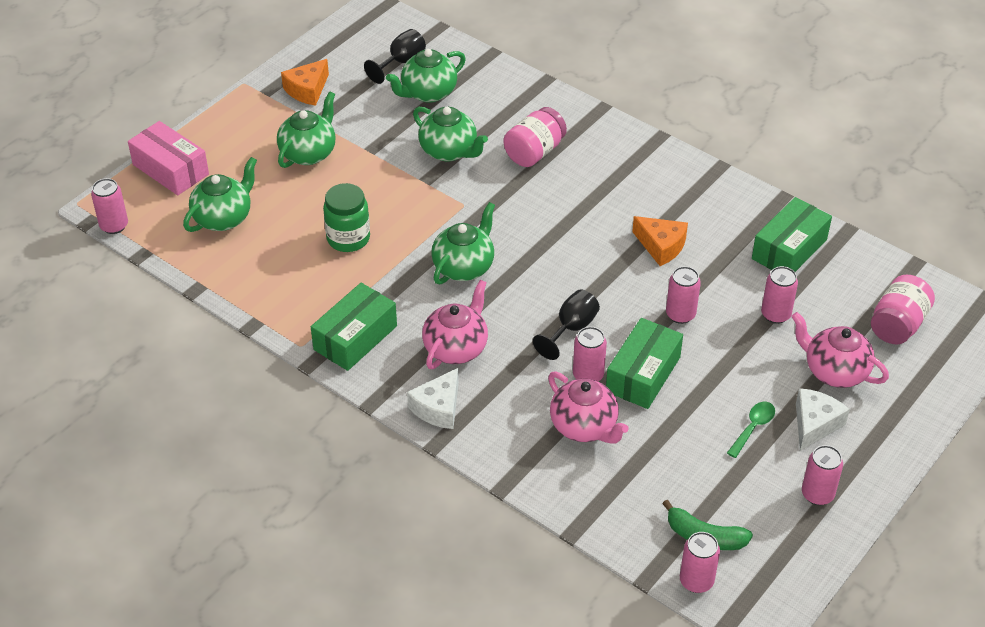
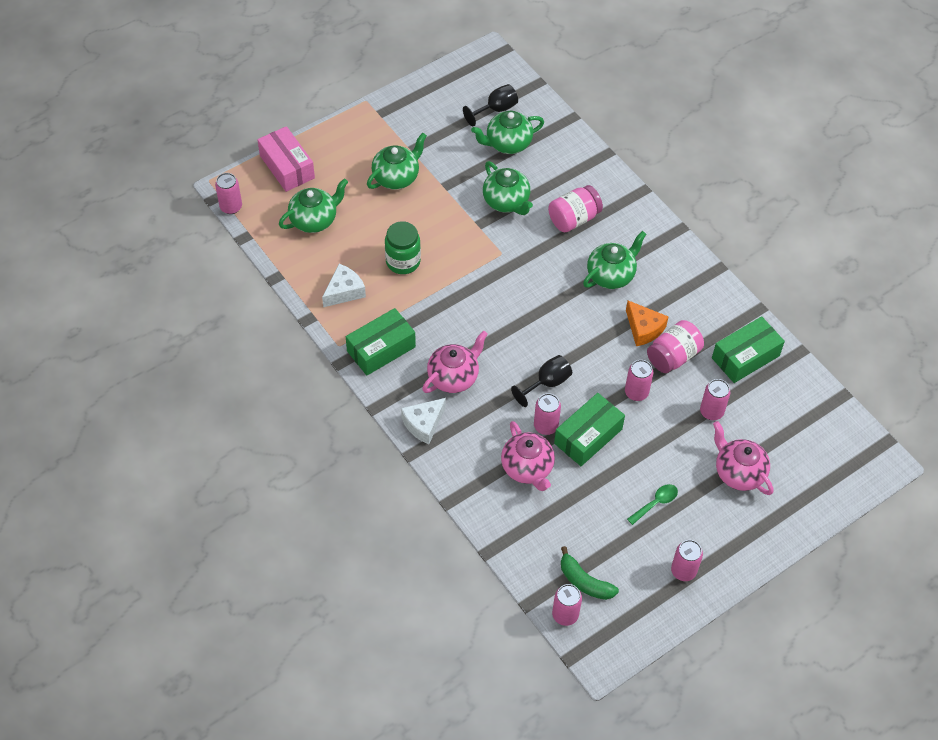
camera: 15 degrees right, 10 degrees up
orange cheese [281,59,329,106] -> none
green teapot [431,202,495,284] -> green teapot moved to [583,231,646,289]
white cheese [796,388,850,451] -> white cheese moved to [322,264,366,307]
pink jar [871,275,935,344] -> pink jar moved to [647,320,704,373]

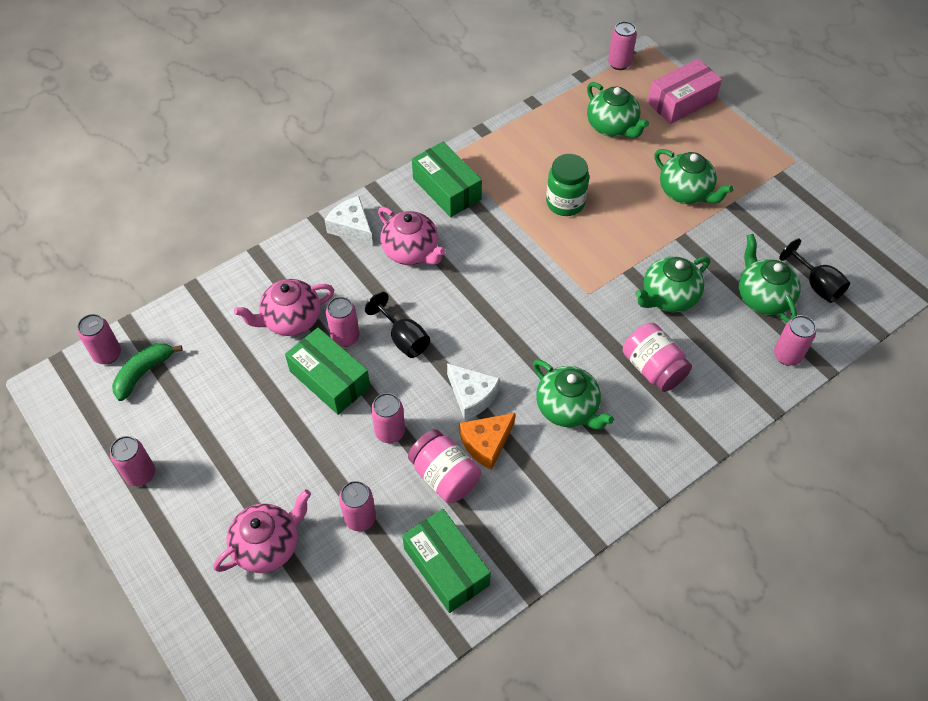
camera: 90 degrees right, 0 degrees up
white cheese [322,264,366,307] -> white cheese moved to [447,363,500,420]
green spoon [627,484,678,525] -> none
none -> pink can [774,315,816,366]

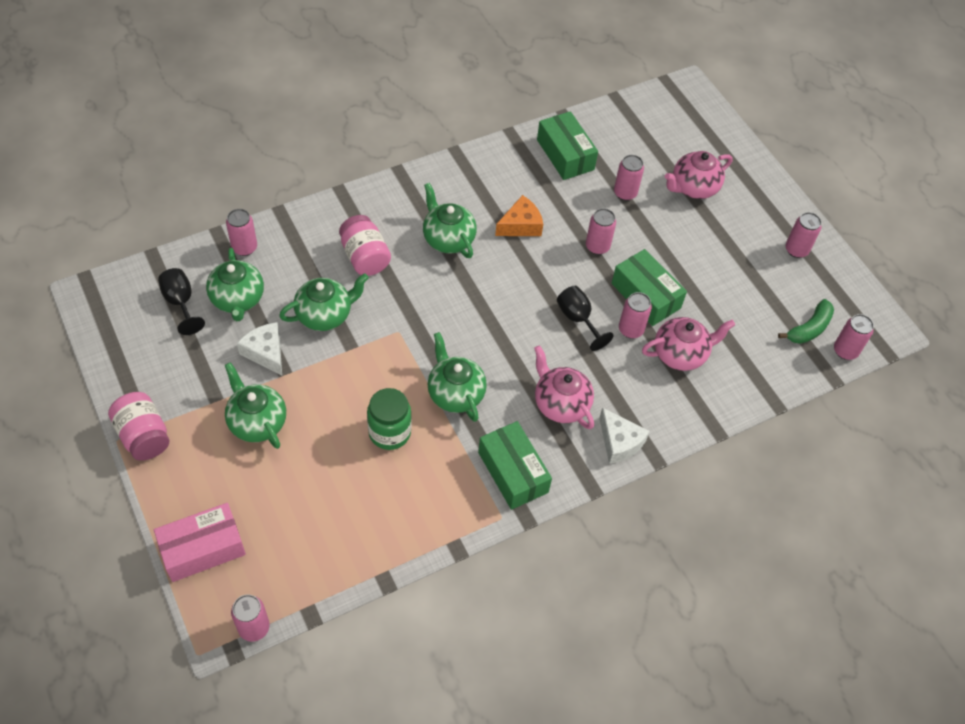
camera: 175 degrees left, 0 degrees up
pink jar [408,429,481,503] -> pink jar moved to [108,392,169,461]
white cheese [447,363,500,420] -> white cheese moved to [237,322,282,376]
green teapot [587,82,649,138] -> green teapot moved to [428,332,487,422]

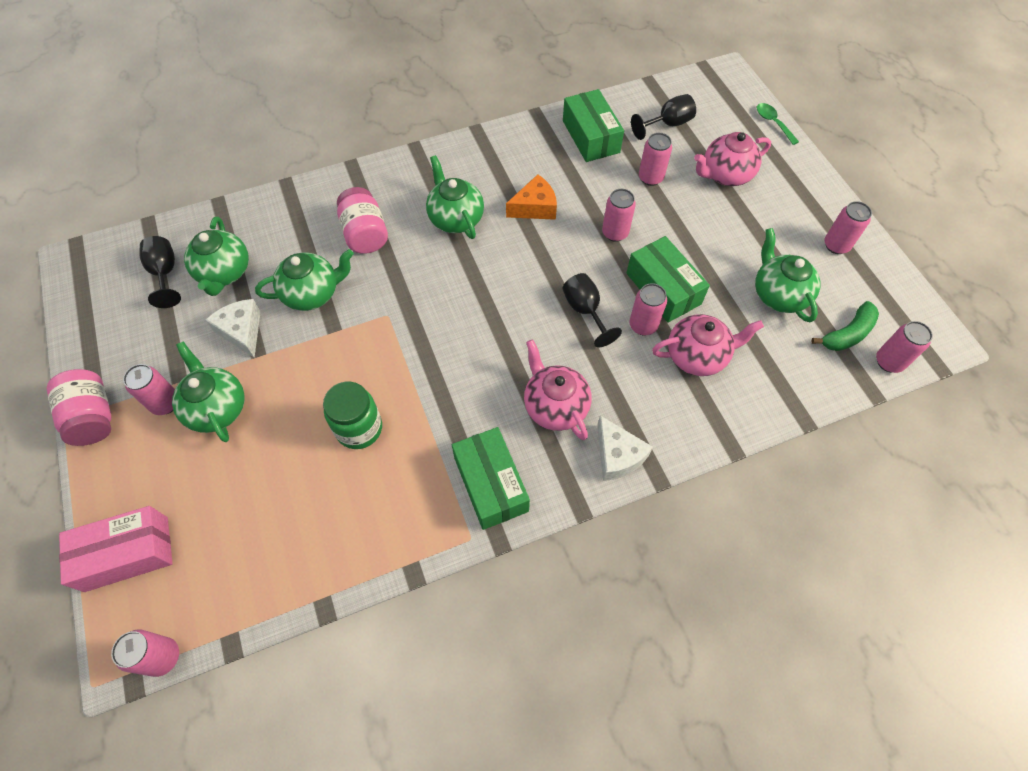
camera: 10 degrees right, 5 degrees up
pink can [226,209,257,256] -> pink can moved to [123,364,175,415]
green teapot [428,332,487,422] -> green teapot moved to [755,228,820,322]
none -> black goblet [631,94,696,140]
none -> green spoon [757,103,799,145]

